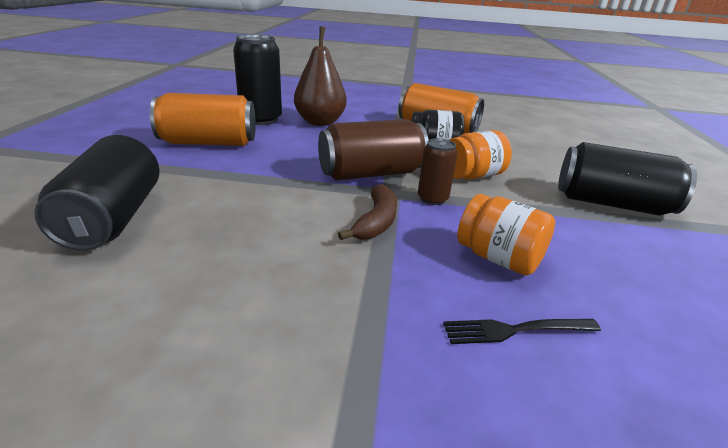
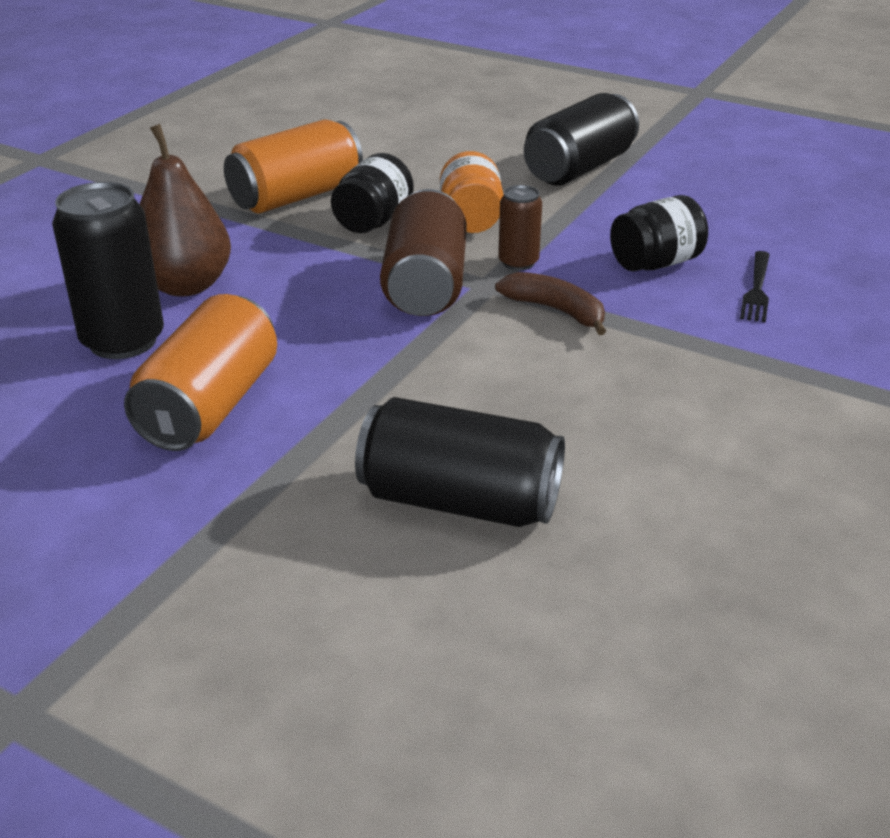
camera: 65 degrees left, 5 degrees up
orange jar [457,194,555,276] -> black jar [610,195,708,271]

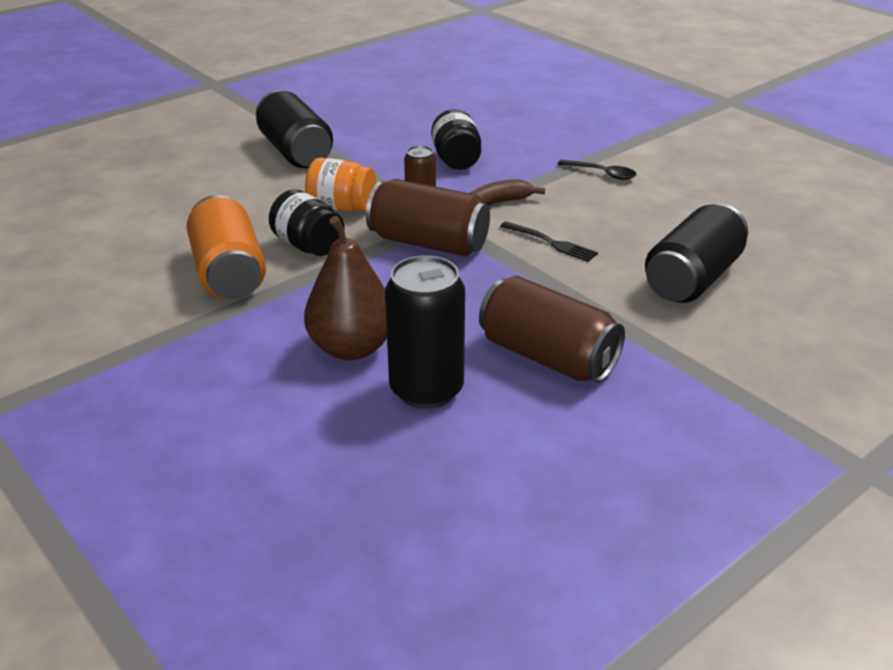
camera: 70 degrees left, 0 degrees up
orange can [124,294,277,451] -> brown can [479,276,625,383]
black fork [740,251,770,323] -> black fork moved to [500,221,598,262]
none -> black spoon [558,160,636,180]

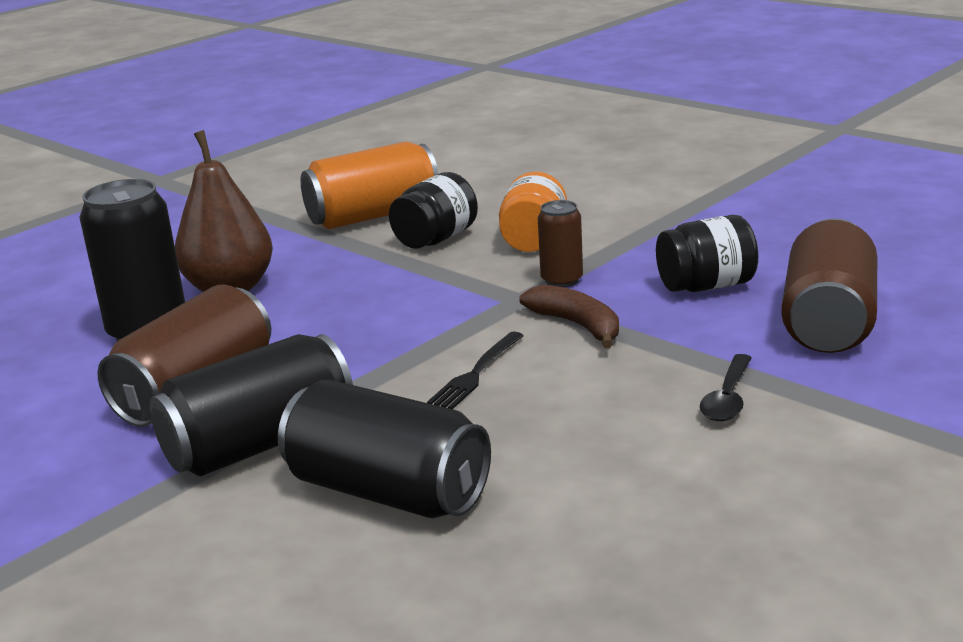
camera: 85 degrees right, 10 degrees down
black can [256,91,333,168] -> black can moved to [150,334,353,476]
brown can [366,179,490,256] -> brown can moved to [781,218,877,353]

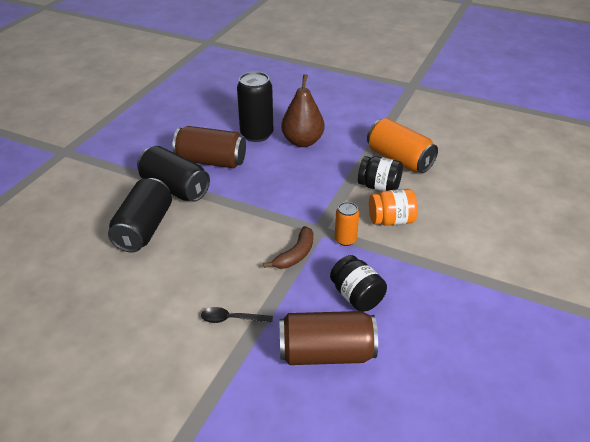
camera: 70 degrees right, 15 degrees up
black fork [427,332,524,409] -> none
brown can [538,200,583,287] -> orange can [335,202,359,246]

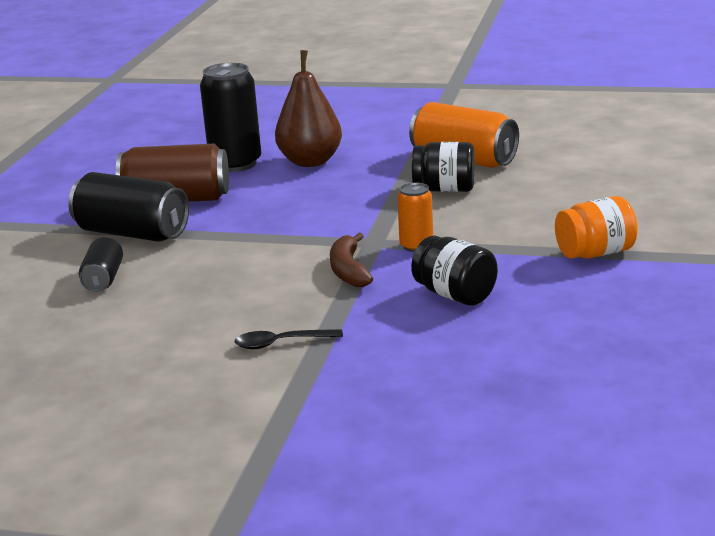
camera: 10 degrees left, 15 degrees down
black can [108,178,172,253] -> black can [79,237,123,292], size x0.54
brown banana [263,226,313,269] -> brown banana turned 150 degrees clockwise [330,233,373,287]
brown can [279,311,378,365] -> none
orange jar [369,189,418,226] -> orange jar moved to [555,196,638,259]

